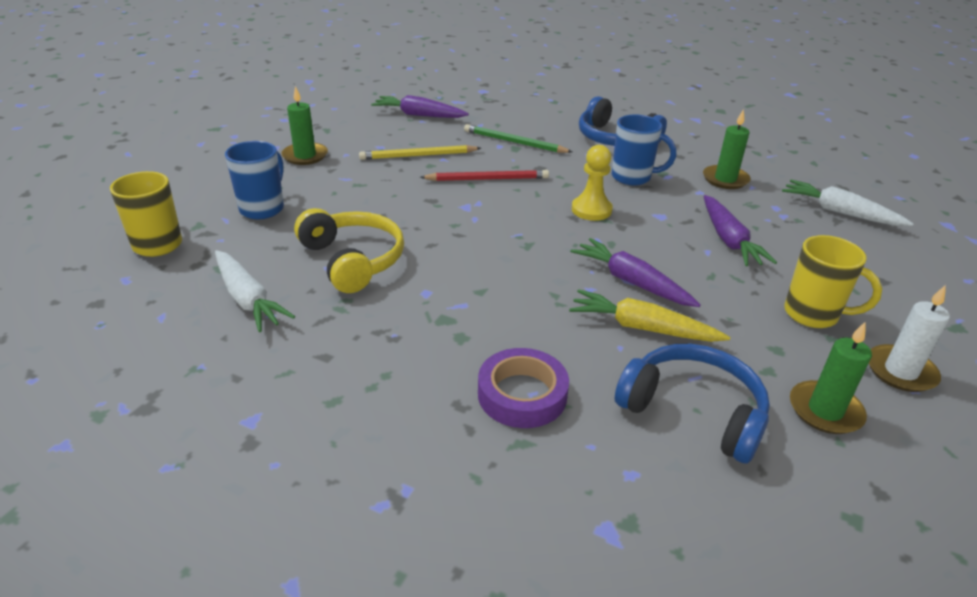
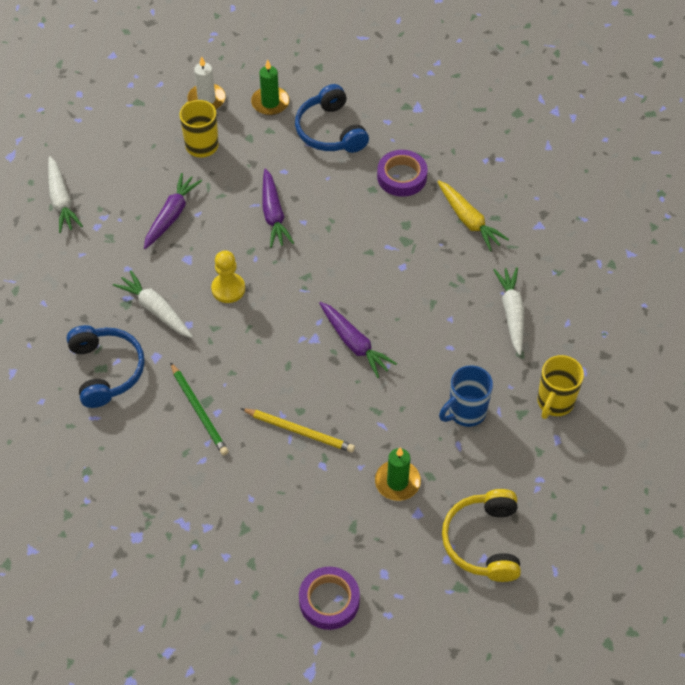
camera: 145 degrees left, 20 degrees up
yellow headphones [294,208,404,293] -> yellow headphones moved to [442,489,521,582]
purple carrot [371,95,469,118] -> purple carrot moved to [319,302,397,378]
red pencil [420,170,549,181] -> none
yellow carrot [569,289,730,342] -> yellow carrot moved to [437,180,509,251]
blue mug [612,115,676,185] -> white carrot [113,270,193,338]
green candle [703,109,751,189] -> none
none -> purple tape [299,567,360,630]

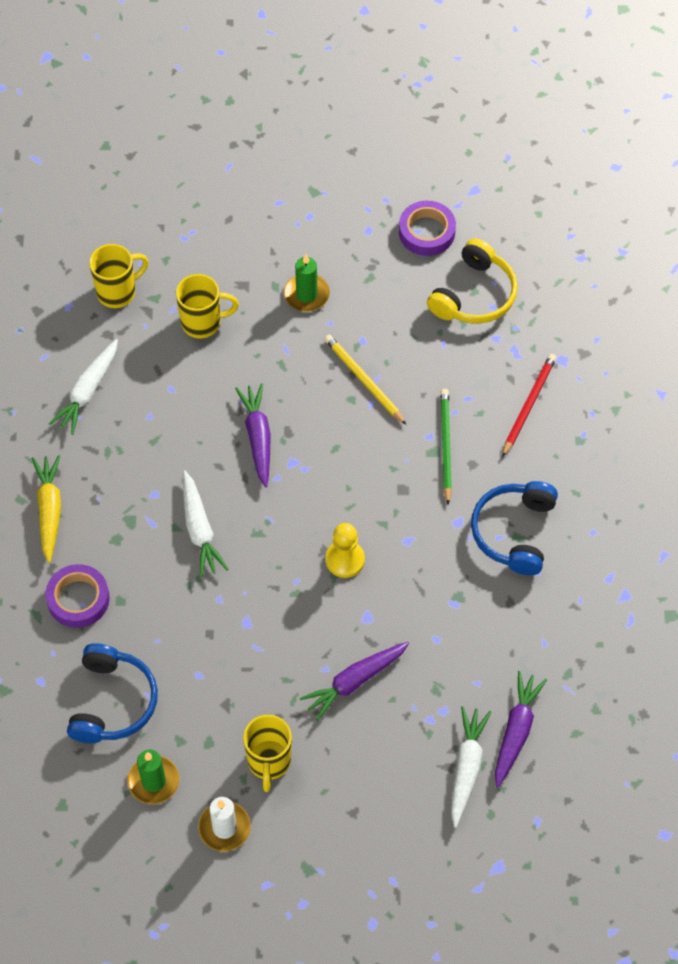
camera: 150 degrees left, 5 degrees up
white carrot [113,270,193,338] -> white carrot moved to [183,470,228,577]
purple carrot [263,168,294,248] -> purple carrot moved to [495,671,547,788]
blue mug [439,365,493,427] -> yellow mug [176,274,239,338]
yellow headphones [442,489,521,582] -> yellow headphones moved to [427,238,518,324]
none -> red pencil [502,354,556,457]

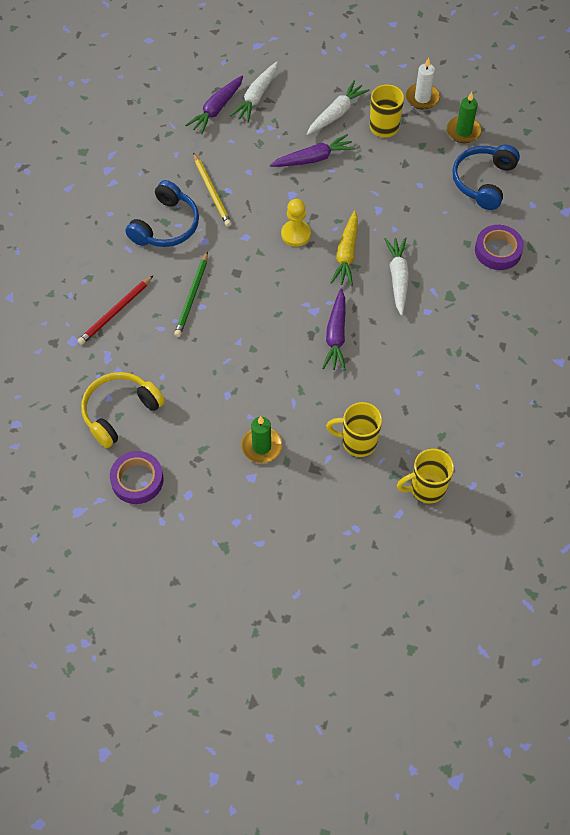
camera: 165 degrees left, 0 degrees up
yellow carrot [32,455,61,563] -> yellow carrot moved to [330,210,358,286]
white carrot [49,339,118,435] -> white carrot moved to [307,80,370,135]
yellow pencil [324,335,406,425] -> yellow pencil moved to [193,152,232,227]

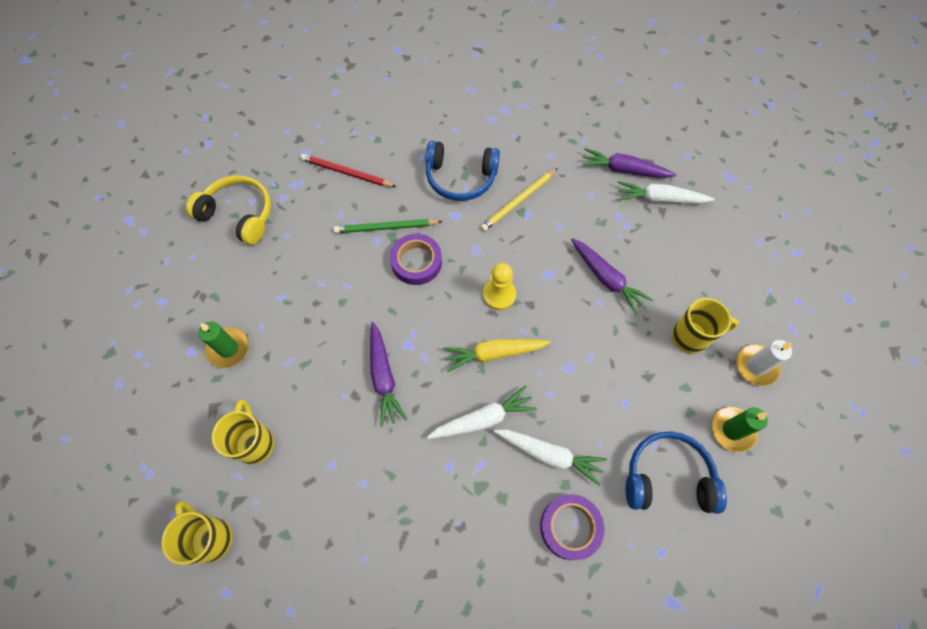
camera: 70 degrees right, 5 degrees up
purple tape [110,451,164,504] -> purple tape moved to [390,234,442,285]
white carrot [307,80,370,135] -> white carrot moved to [494,430,607,486]
purple carrot [322,289,346,371] -> purple carrot turned 90 degrees counterclockwise [370,322,407,427]

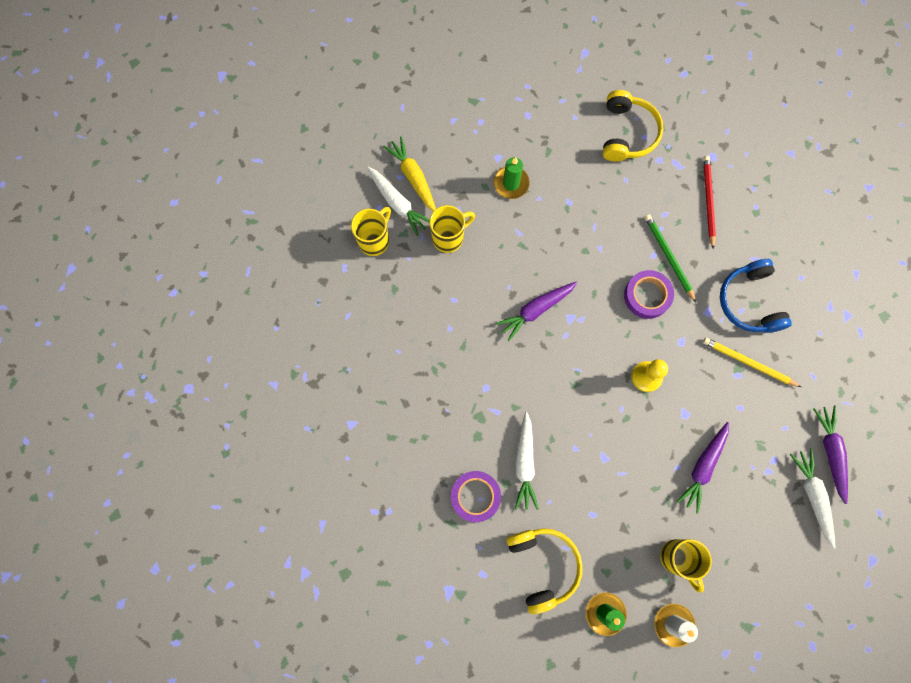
camera: 70 degrees right, 10 degrees up
white carrot [427,385,537,439] -> white carrot moved to [367,167,430,236]
yellow carrot [443,339,551,372] -> yellow carrot moved to [383,137,436,212]
blue headphones [626,431,727,514] -> yellow headphones [506,528,583,614]

